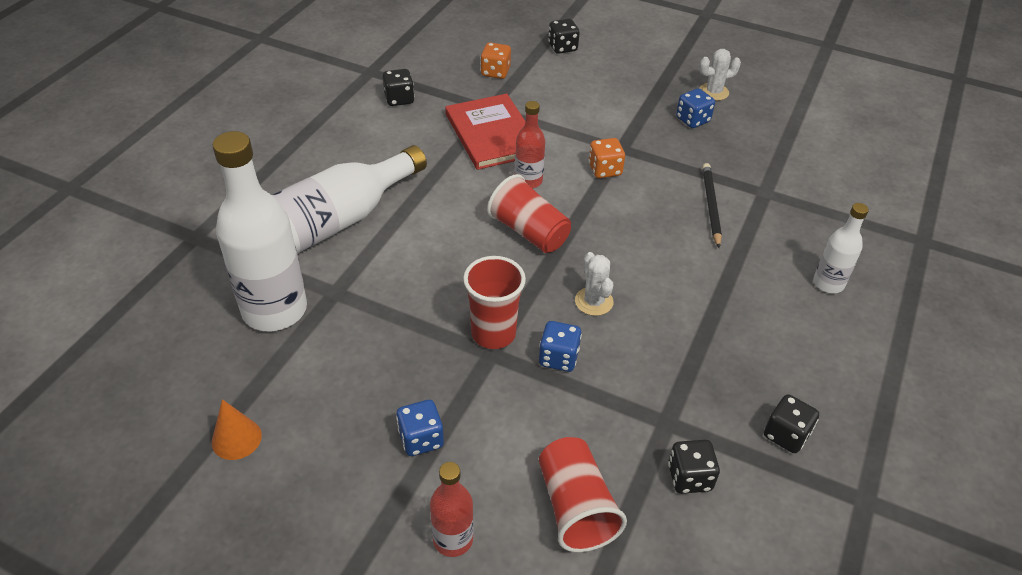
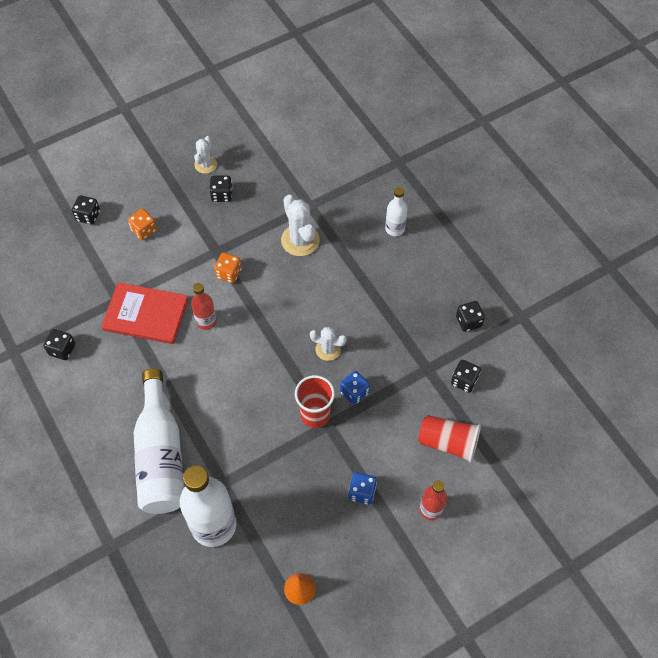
camera: 55 degrees left, 15 degrees up
orange dice [481,43,511,79] -> orange dice moved to [128,209,157,240]
red cup [487,174,571,253] -> none
blue dice [676,88,715,128] -> black dice [209,176,233,202]
black pencil [702,163,722,248] -> white cactus [281,195,320,256]

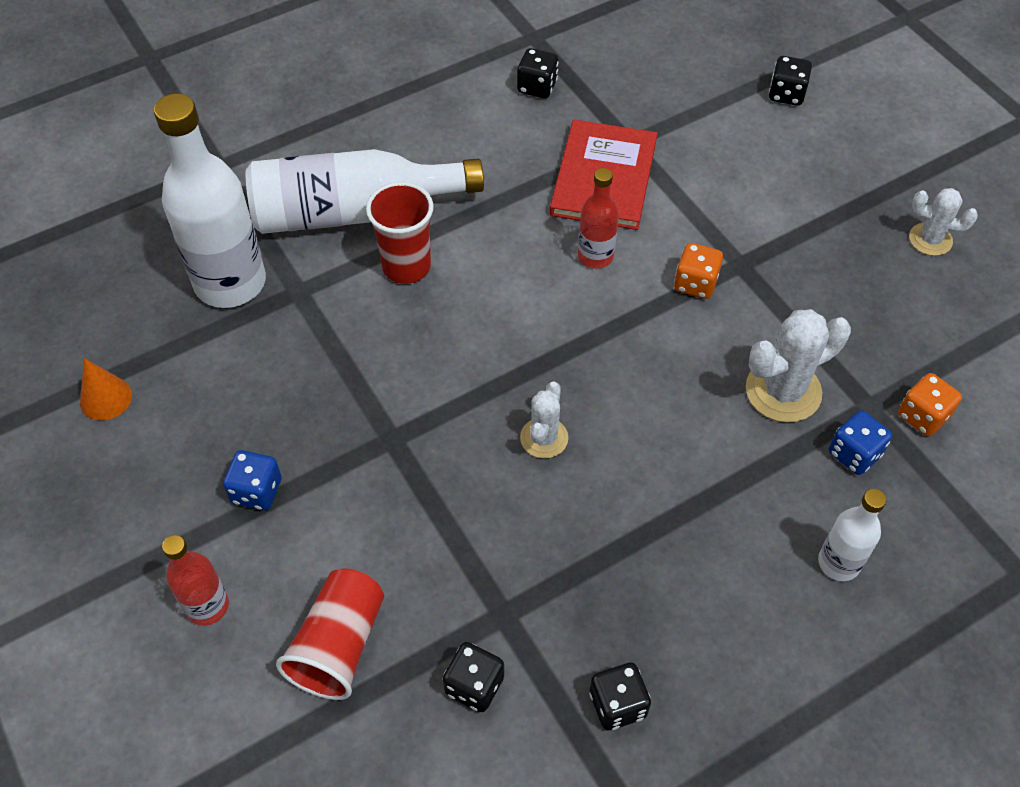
camera: 90 degrees right, 5 degrees down
orange dice [128,209,157,240] -> orange dice moved to [898,373,962,436]
black dice [209,176,233,202] -> none
red cup [295,375,335,428] -> red cup moved to [366,182,434,284]
blue dice [340,371,370,405] -> blue dice moved to [829,410,892,475]

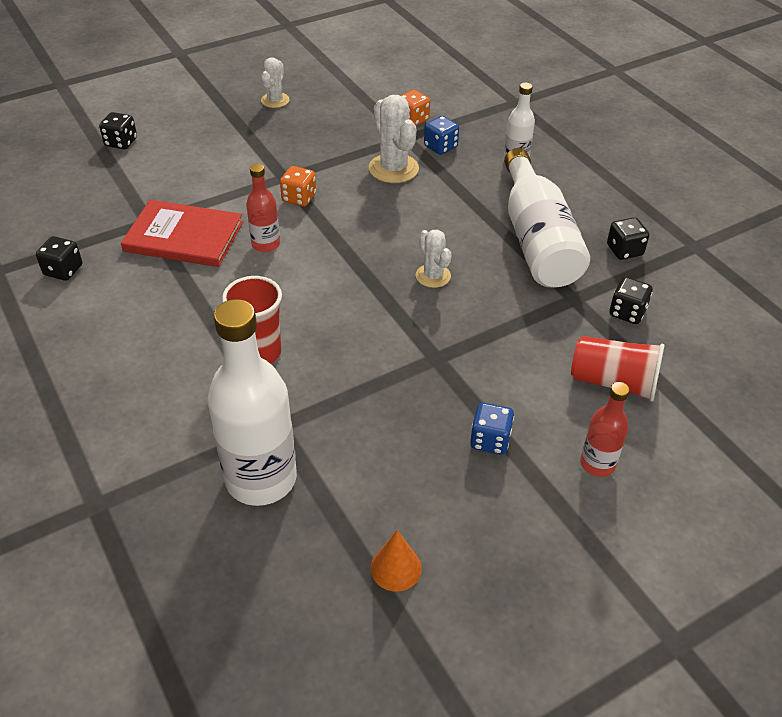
camera: 90 degrees left, 10 degrees down
white bottle [246,149,484,234] -> white bottle moved to [504,148,590,288]
white cactus [520,381,568,458] -> white cactus turned 45 degrees clockwise [416,230,452,288]

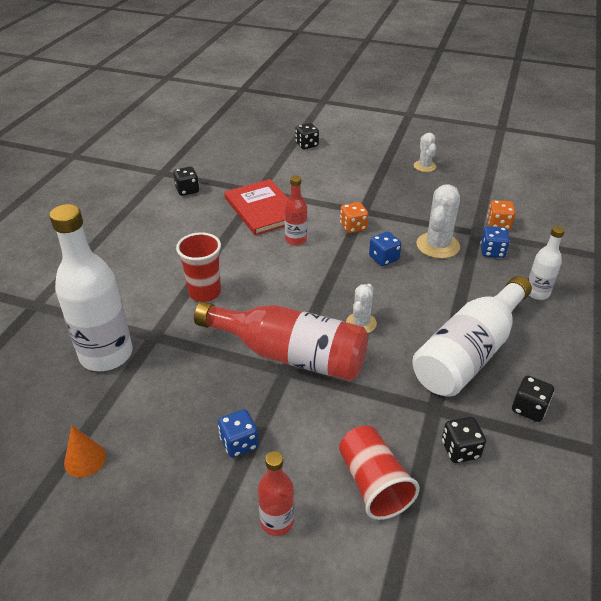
camera: 50 degrees right, 5 degrees down
white cactus [261,57,289,108] -> white cactus turned 75 degrees counterclockwise [414,133,436,172]
none -> red bottle [194,302,368,381]
none -> blue dice [369,232,401,266]

